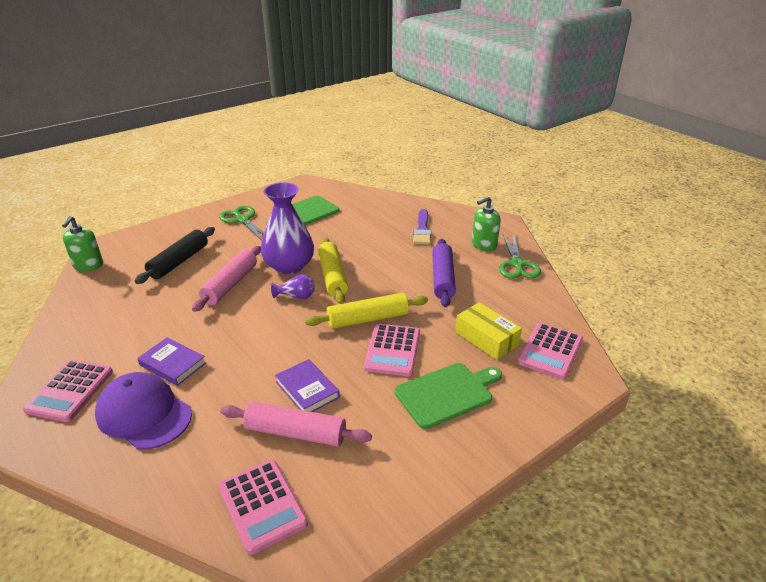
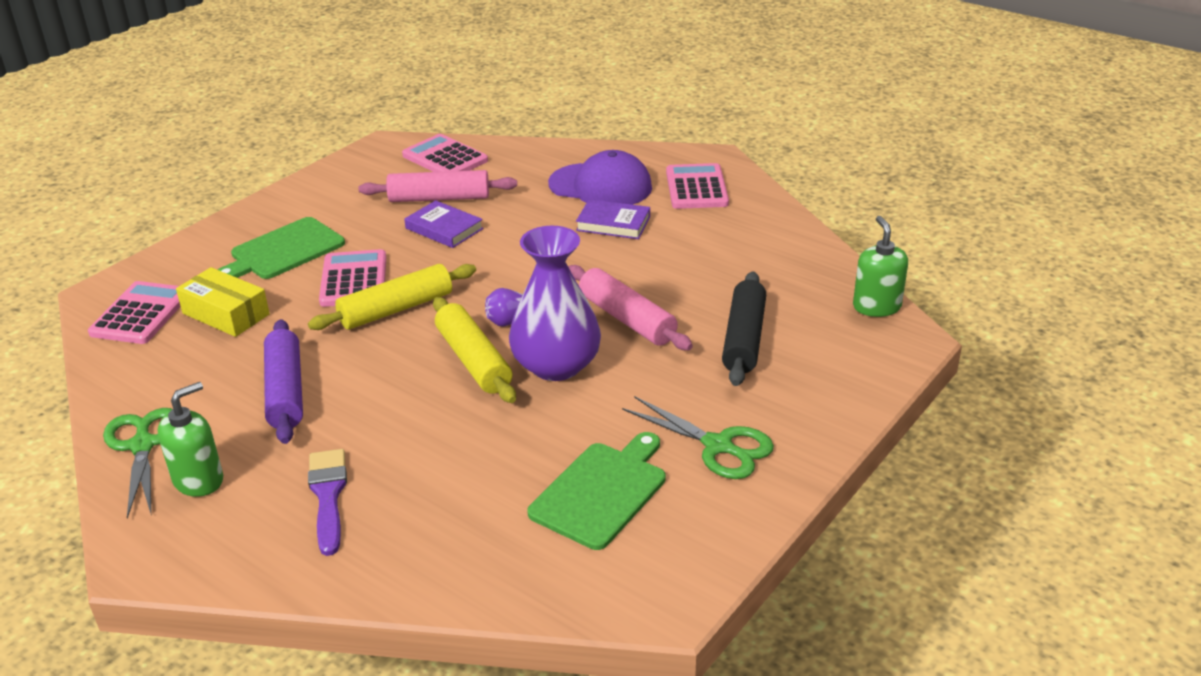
camera: 165 degrees right, 0 degrees up
pink rolling pin [192,246,261,312] -> pink rolling pin turned 45 degrees counterclockwise [568,265,693,350]

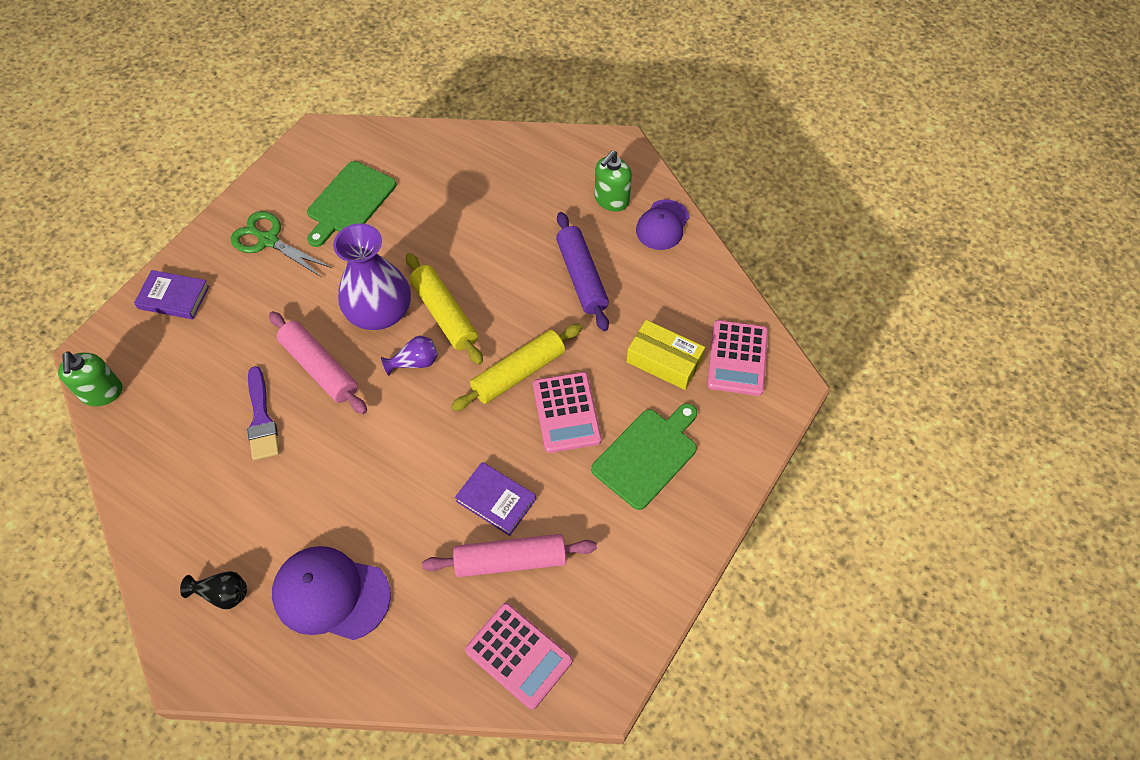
camera: 175 degrees right, 25 degrees up
green scissors [103,408,173,519] -> purple cap [636,199,690,250]
purple brush [308,449,347,556] -> purple brush moved to [247,366,279,460]
purple book [576,199,650,239] -> purple book moved to [134,270,209,319]
pink calculator [666,163,729,209] -> black vase [180,571,247,609]
black rolling pin [722,271,766,386] -> none

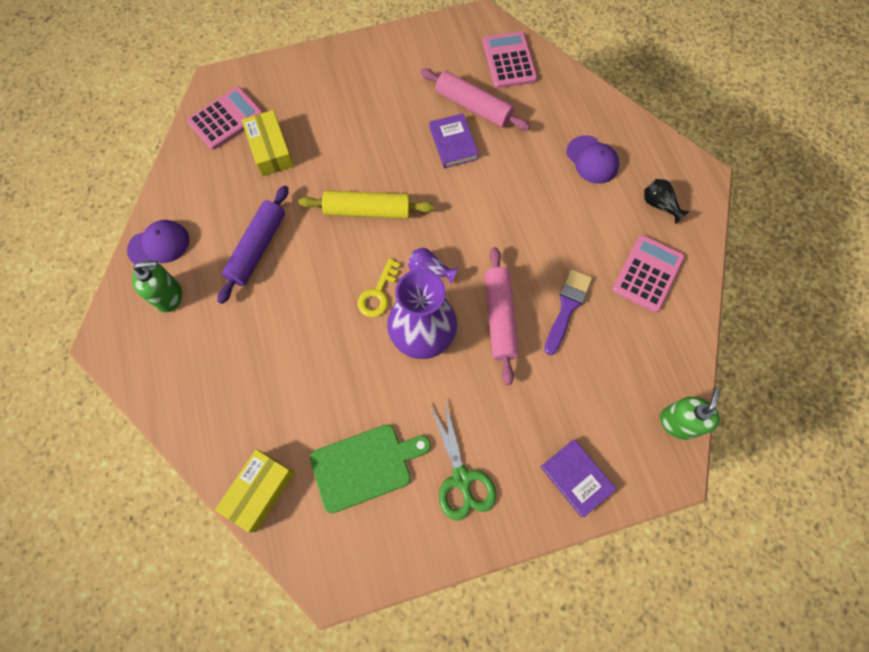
camera: 140 degrees left, 10 degrees up
purple cap [272,546,391,640] -> purple cap [566,135,619,184], size x0.66
yellow rolling pin [406,253,483,365] -> yellow key [358,258,400,317]
pink calculator [533,372,602,453] -> pink calculator moved to [612,235,685,313]
green cutting board [591,403,697,510] -> none
none -> yellow box [215,449,295,532]

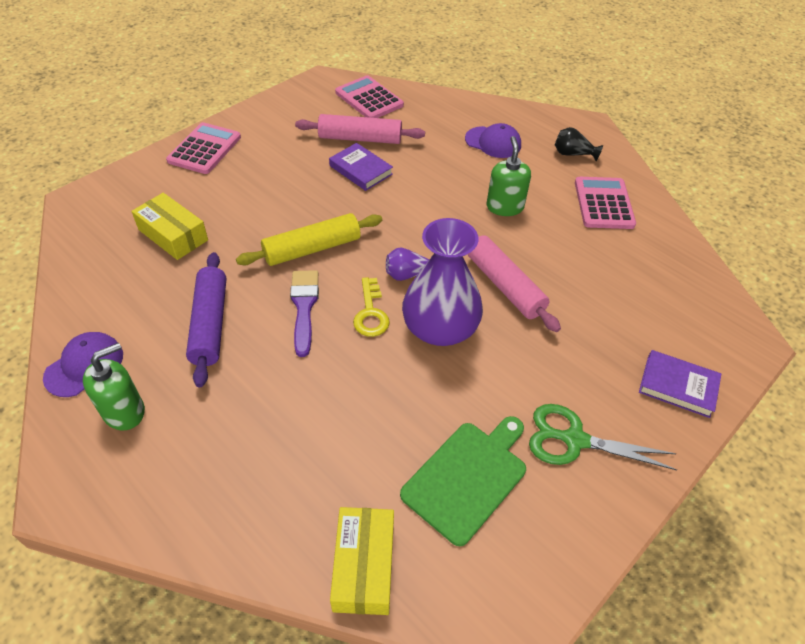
camera: 30 degrees left, 20 degrees down
pink calculator [187,87,263,150] -> pink calculator moved to [166,122,241,174]
green scissors [430,402,496,521] -> green scissors turned 150 degrees clockwise [529,404,677,470]
purple brush [544,269,592,355] -> purple brush moved to [290,270,319,357]
green soap dispenser [660,388,721,440] -> green soap dispenser moved to [487,136,531,216]

